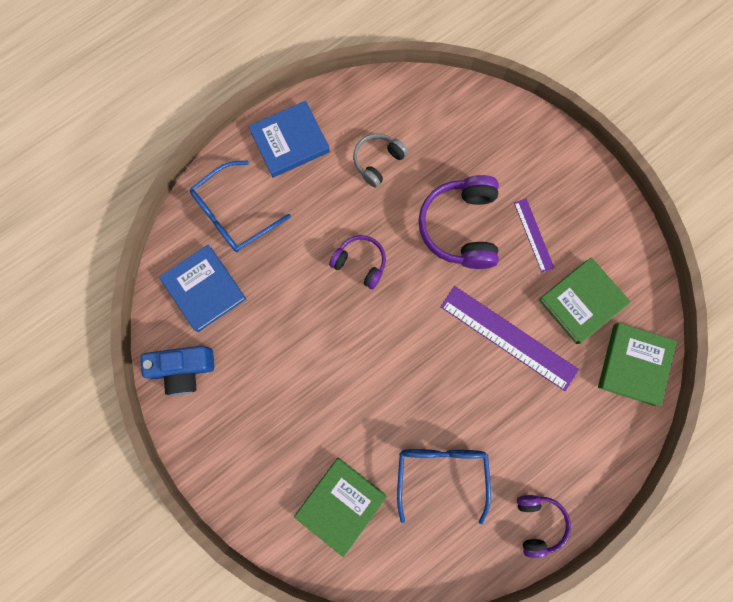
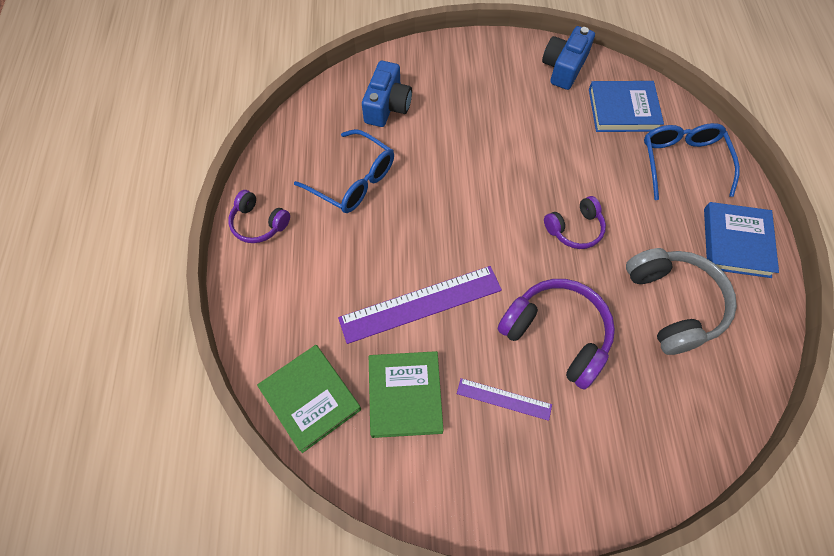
camera: 125 degrees right, 15 degrees down
green book [294,457,387,557] -> blue camera [362,61,412,127]
grey headphones [353,133,408,188] -> grey headphones [626,248,737,355], size x1.71

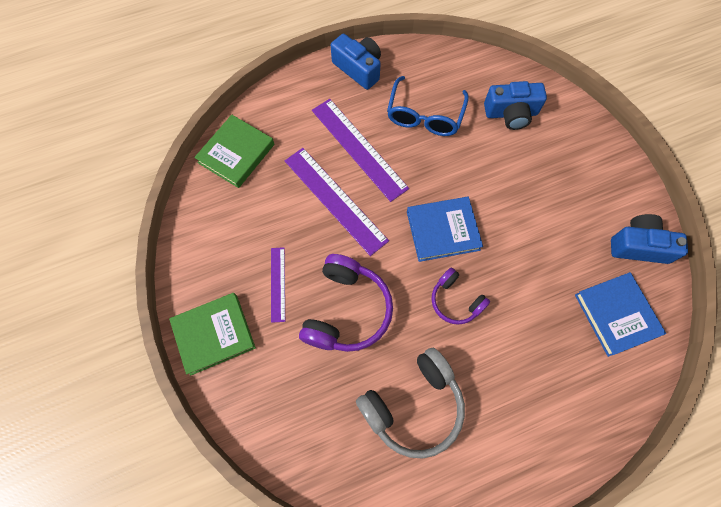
camera: 70 degrees right, 5 degrees up
purple headphones [228,190,290,243] -> blue camera [331,34,381,90]
green book [369,351,444,438] -> green book moved to [169,293,256,376]
blue glasses [644,123,740,200] -> none
blue book [704,202,779,278] -> blue book moved to [407,197,483,262]
none -> purple ruler [312,99,409,202]

